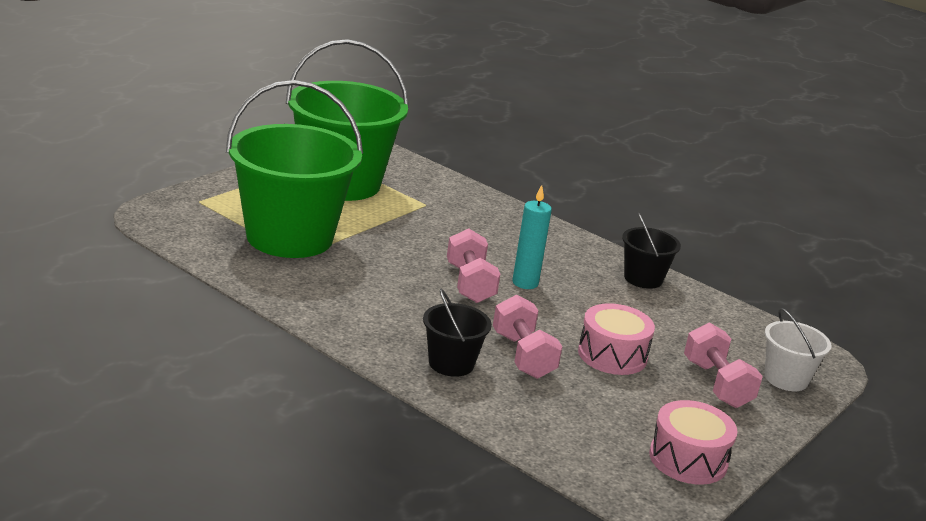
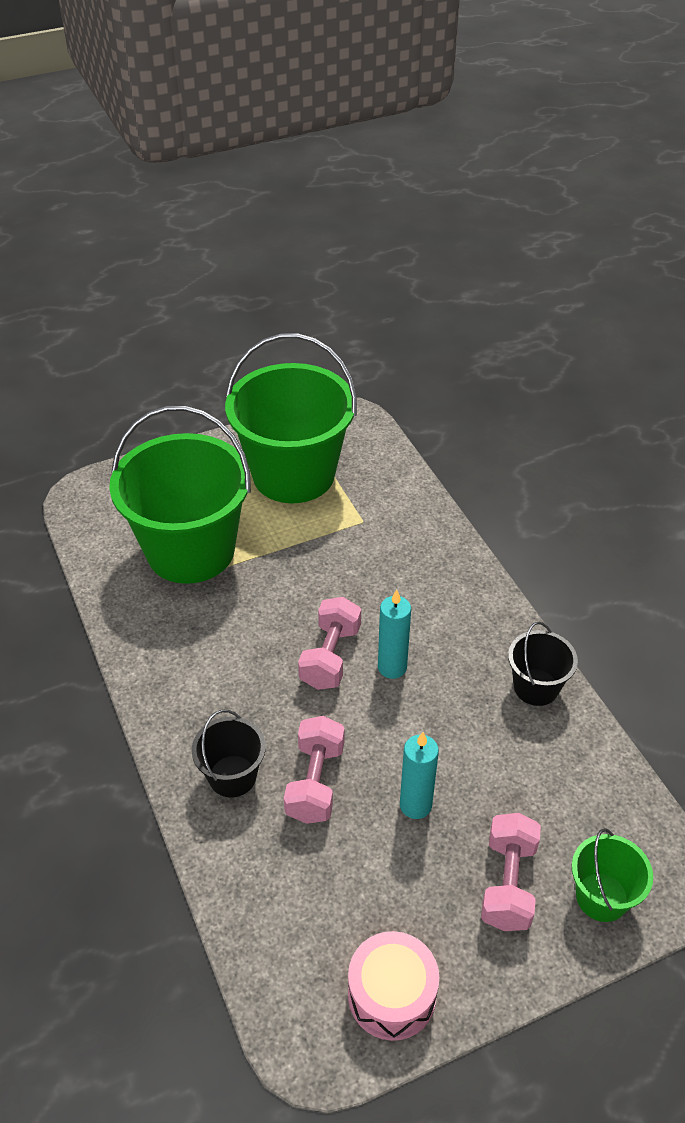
camera: 30 degrees right, 20 degrees up
pink drum [578,303,655,375] -> turquoise candle [400,732,439,819]
white bucket [765,308,832,391] -> green bucket [572,828,653,922]

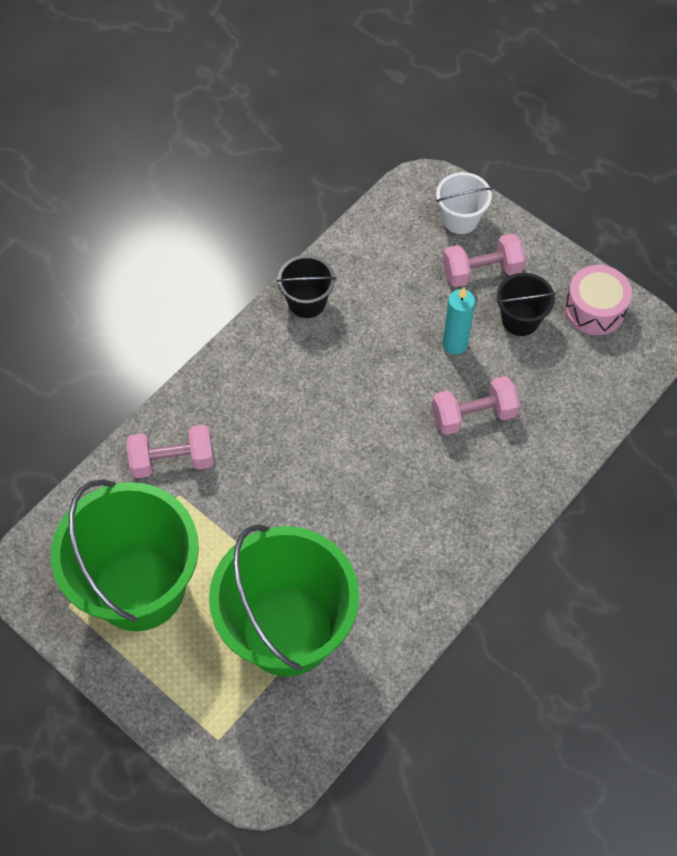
camera: 115 degrees left, 15 degrees up
black bucket [192,710,266,798] -> black bucket moved to [496,273,556,336]
pink dumbbell [298,597,361,690] -> pink dumbbell moved to [127,425,214,478]
turquoise candle [378,589,411,679] -> none
green bucket [572,828,653,922] -> white bucket [436,172,492,234]

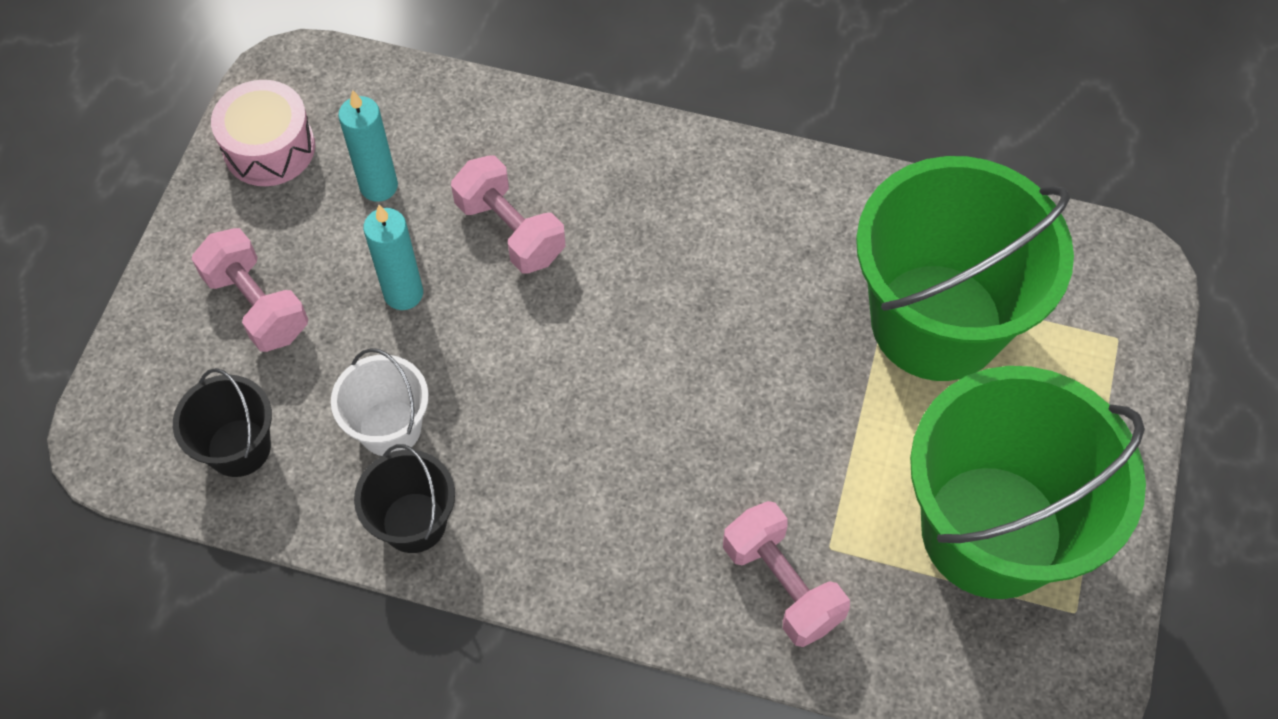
camera: 115 degrees left, 0 degrees up
white bucket [436,172,492,234] -> white bucket moved to [331,348,429,456]
black bucket [496,273,556,336] -> black bucket moved to [173,368,272,477]
none -> turquoise candle [338,90,398,202]

